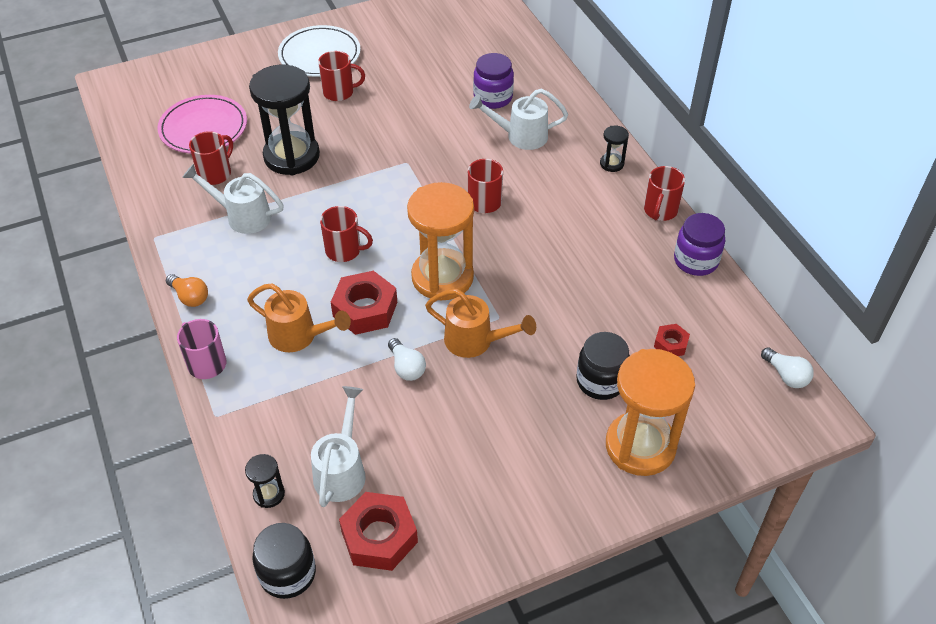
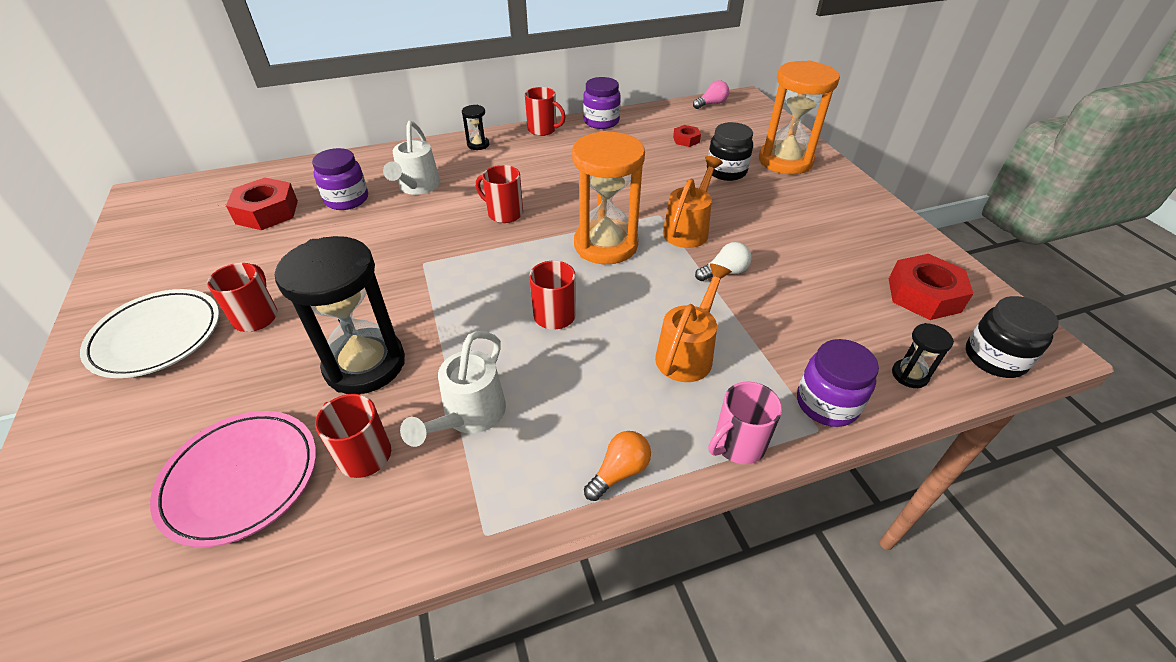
camera: 85 degrees left, 5 degrees down
white watering can [311,386,366,507] -> none
red nut [331,271,397,335] -> red nut moved to [226,177,298,230]
white light bulb [761,347,814,388] -> pink light bulb [693,80,729,109]
none -> purple jar [797,339,879,427]

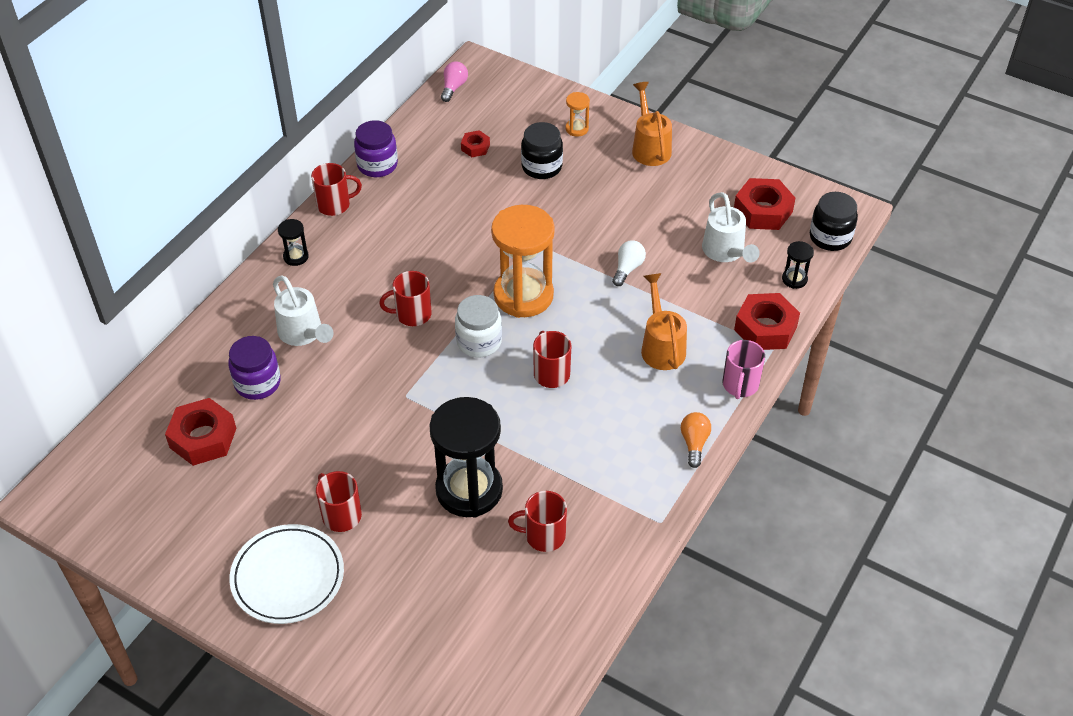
camera: 40 degrees left, 5 degrees up
pink plate [150,411,316,547] -> none
white watering can [400,331,506,447] -> white watering can moved to [702,192,760,263]
orange watering can [663,156,723,248] -> orange watering can moved to [632,82,672,166]
orange hourglass [759,61,840,175] -> orange hourglass [566,92,590,137], size x0.43
purple jar [797,339,879,427] -> red nut [734,293,800,350]
none -> white jar [455,295,502,357]

